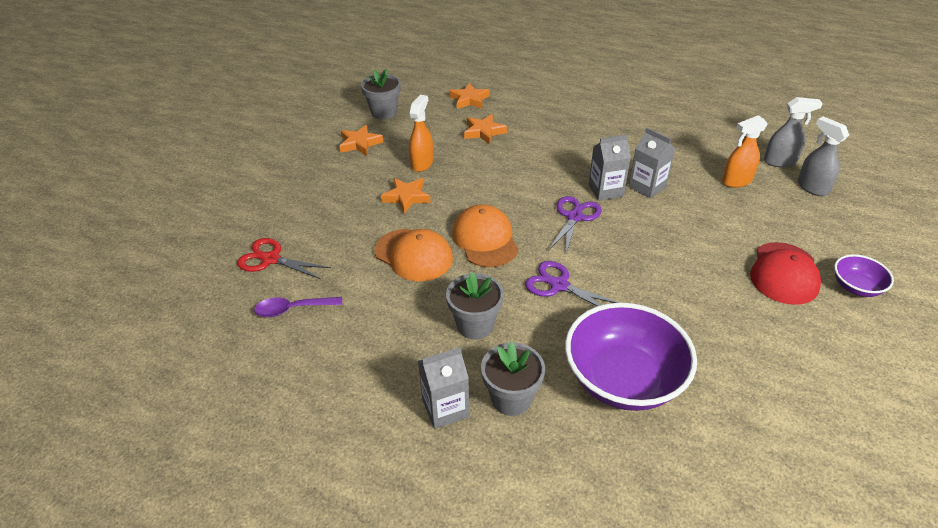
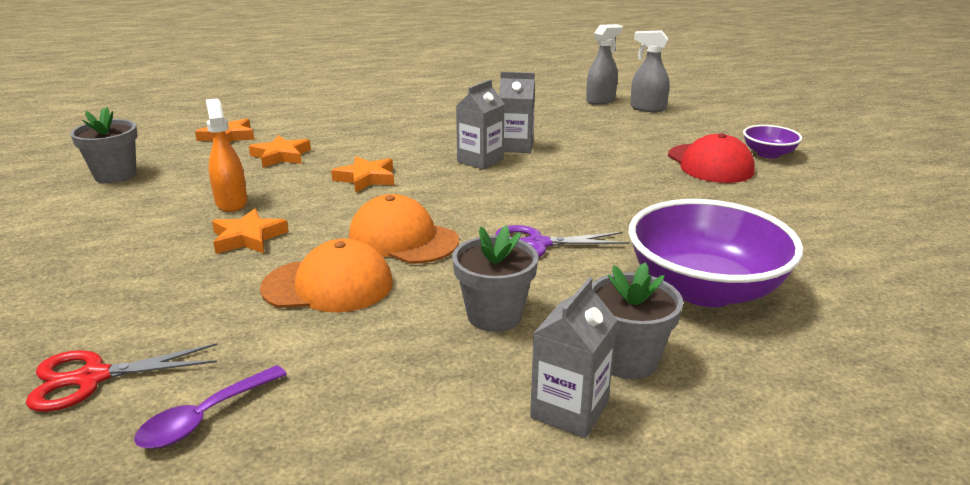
camera: 40 degrees left, 15 degrees down
orange star [339,125,383,156] -> orange star moved to [331,156,394,192]
purple scissors [548,196,602,256] -> none
orange spray bottle [722,115,768,188] -> none

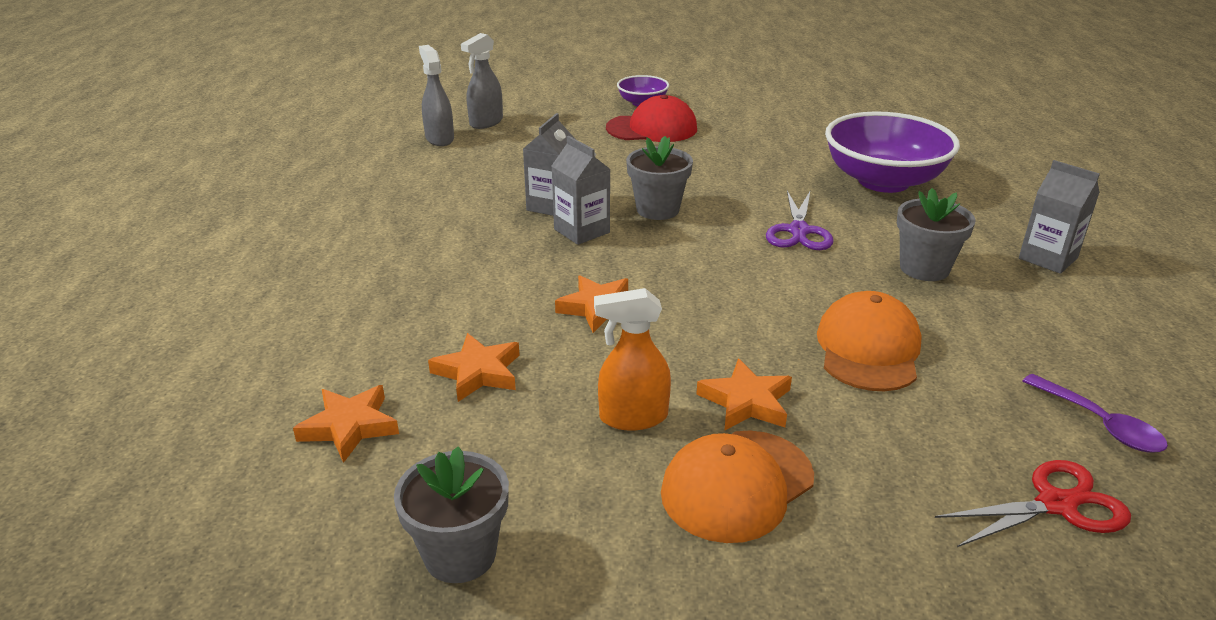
camera: 75 degrees left, 5 degrees up
red scissors [26,343,217,412] -> red scissors turned 105 degrees counterclockwise [935,460,1131,547]
orange cap [349,194,459,264] -> orange cap moved to [661,430,814,543]
grey flower pot [592,262,683,379] -> grey flower pot moved to [626,136,693,220]

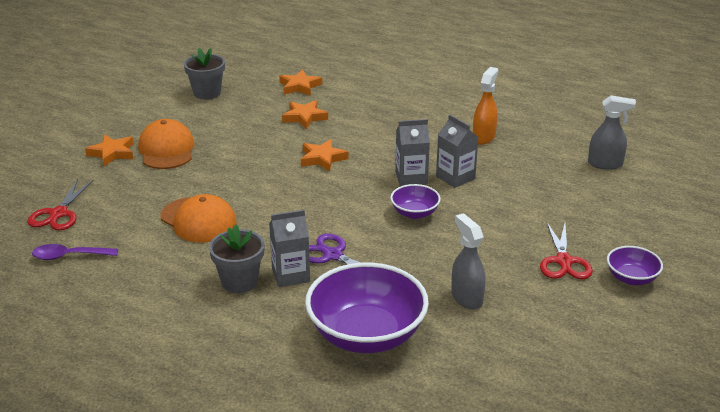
camera: 120 degrees right, 0 degrees up
grey spray bottle [461,33,503,129] -> grey spray bottle moved to [451,213,486,309]
orange spray bottle [594,288,671,431] -> orange spray bottle moved to [473,67,498,144]
red cap [606,95,697,142] -> red scissors [540,222,593,279]
grey flower pot [626,136,693,220] -> purple bowl [390,184,441,219]
orange star [696,358,792,431] -> orange star moved to [85,135,134,166]
grey carton [1019,160,1100,274] -> grey carton moved to [269,210,310,287]

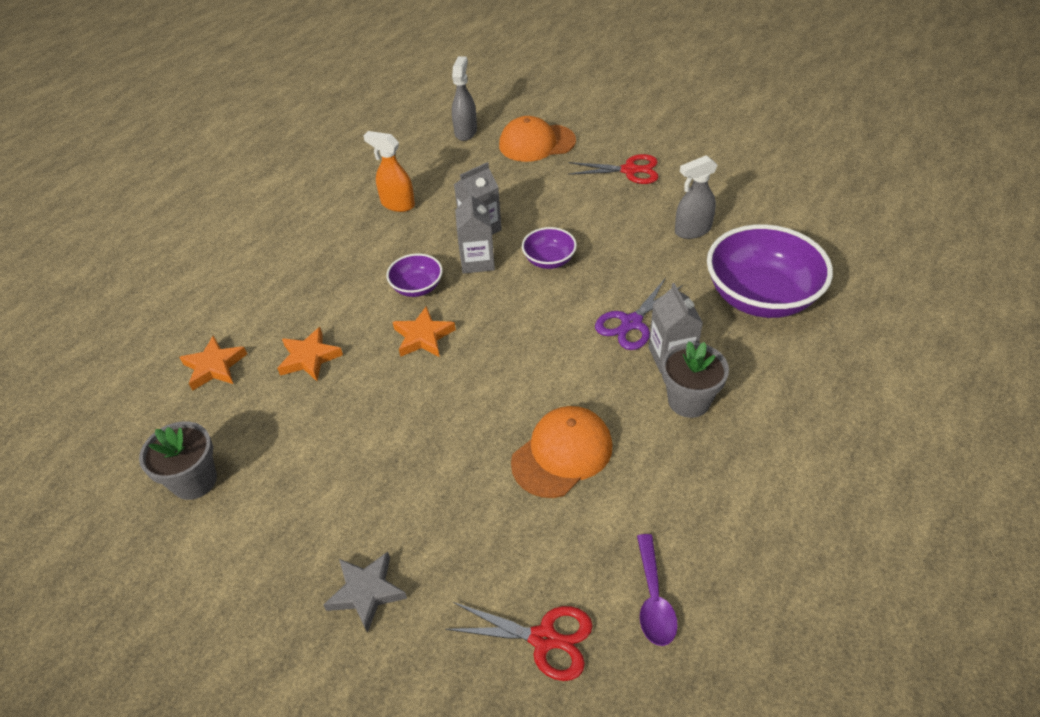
camera: 85 degrees left, 15 degrees up
orange star [85,135,134,166] -> grey star [323,552,407,633]
orange cap [138,119,194,169] -> orange cap moved to [499,116,576,162]
purple bowl [607,246,663,285] -> purple bowl moved to [386,253,443,297]

